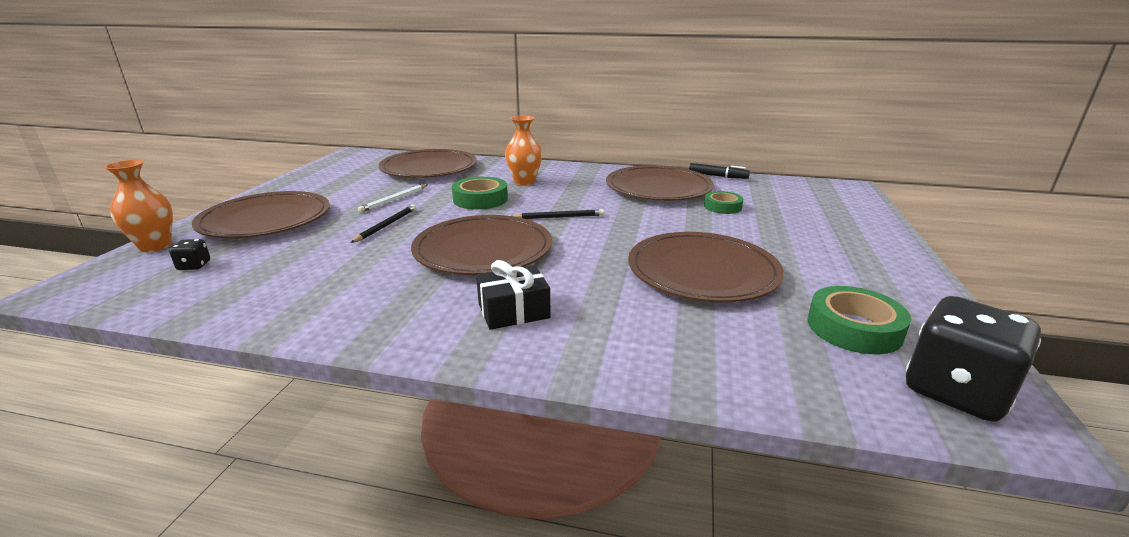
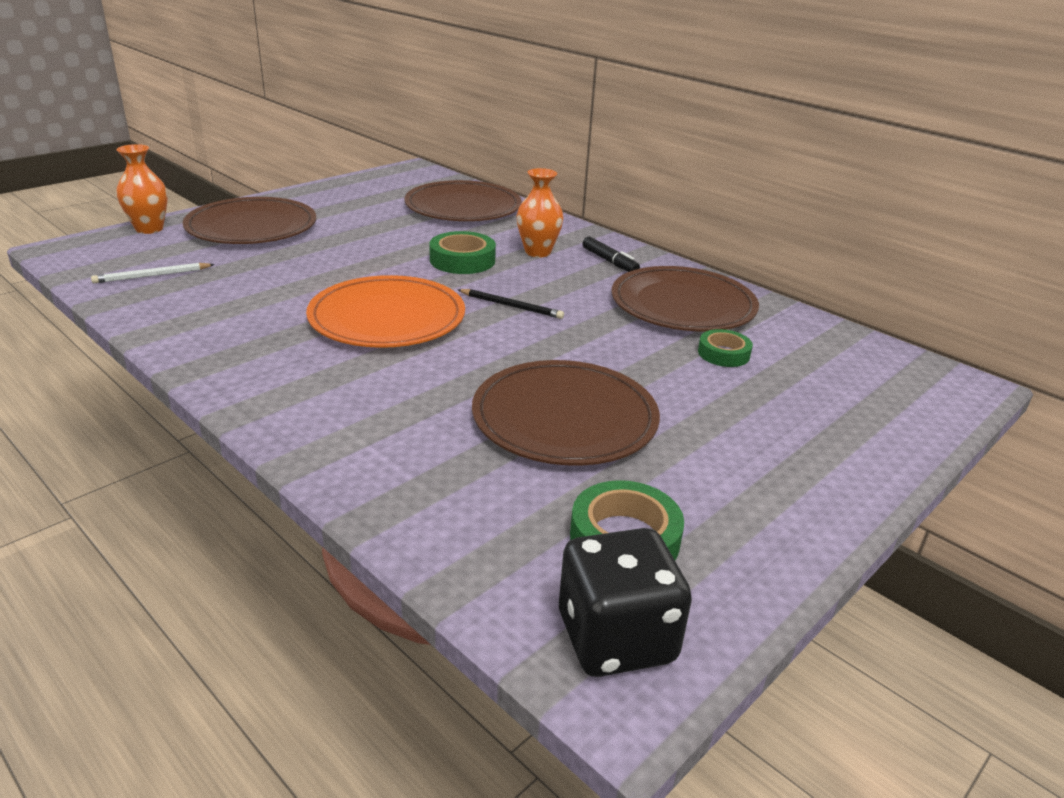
camera: 30 degrees right, 5 degrees up
black dice [169,239,210,270] -> none
black pencil [350,205,416,243] -> none
white pencil [358,185,427,213] -> white pencil moved to [91,263,215,283]
brown plate [411,215,552,275] -> orange plate [306,275,465,348]
black gift [476,260,551,330] -> none
black marker [689,163,750,179] -> black marker moved to [582,237,640,272]

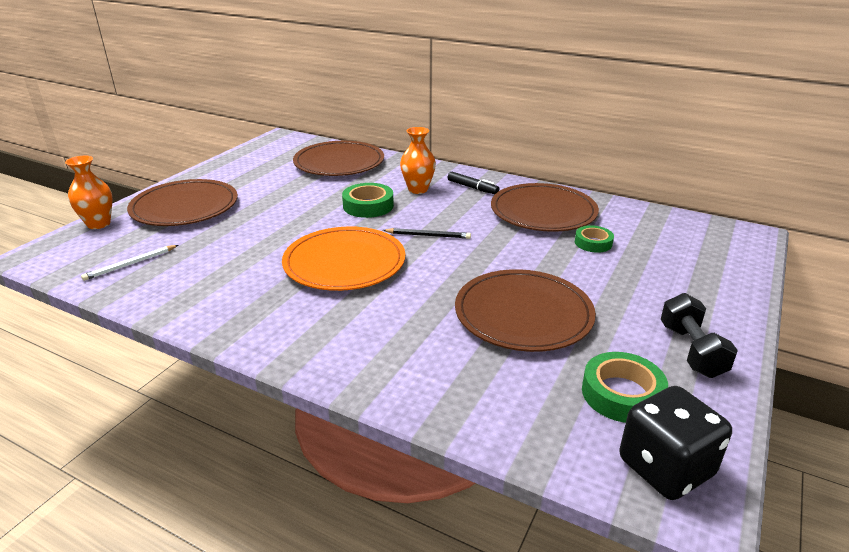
camera: 15 degrees left, 0 degrees up
none -> black dumbbell [661,293,738,378]

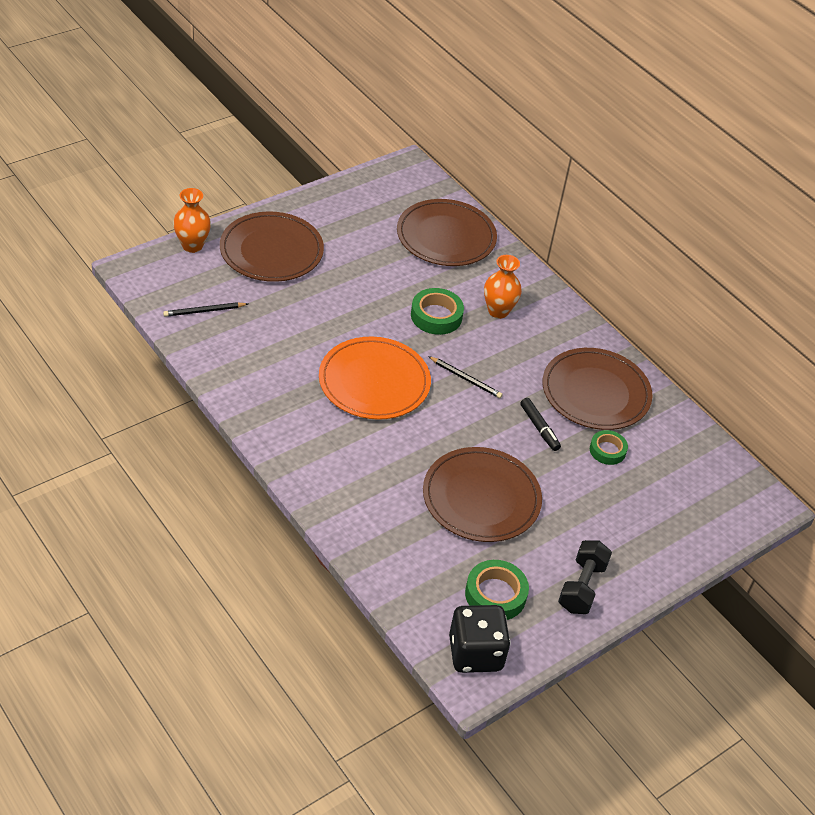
camera: 20 degrees right, 15 degrees up
white pencil [81,245,178,281] -> black pencil [163,302,248,317]
black marker [448,172,499,194] -> black marker moved to [520,398,561,451]

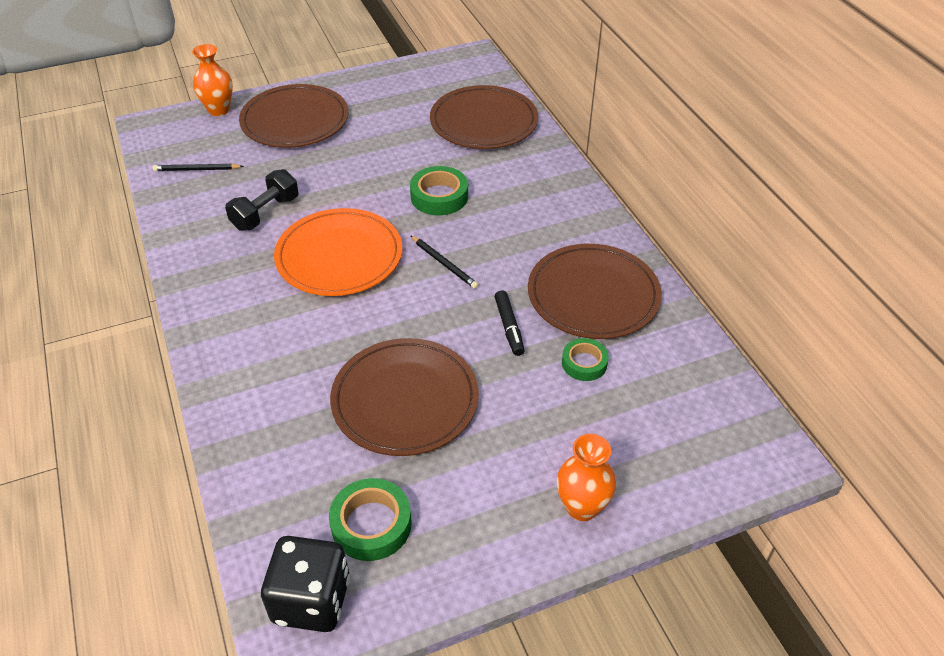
camera: 20 degrees right, 0 degrees up
orange vase [484,255,522,319] -> orange vase moved to [557,434,616,521]
black dumbbell [558,540,612,614] -> black dumbbell moved to [225,169,299,231]

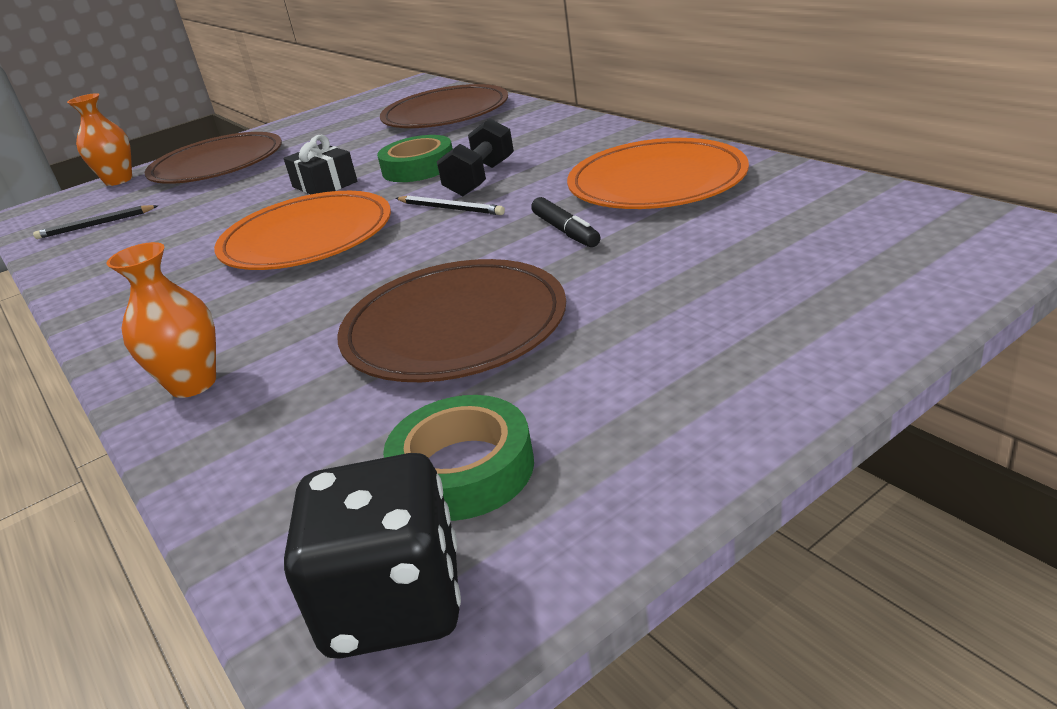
camera: 10 degrees left, 15 degrees down
black dumbbell [225,169,299,231] -> black dumbbell moved to [437,118,514,196]
brown plate [528,244,662,339] -> orange plate [567,138,749,209]
orange vase [557,434,616,521] -> orange vase moved to [107,242,216,398]
green tape [562,338,609,381] -> none
none -> black gift [284,135,357,194]

